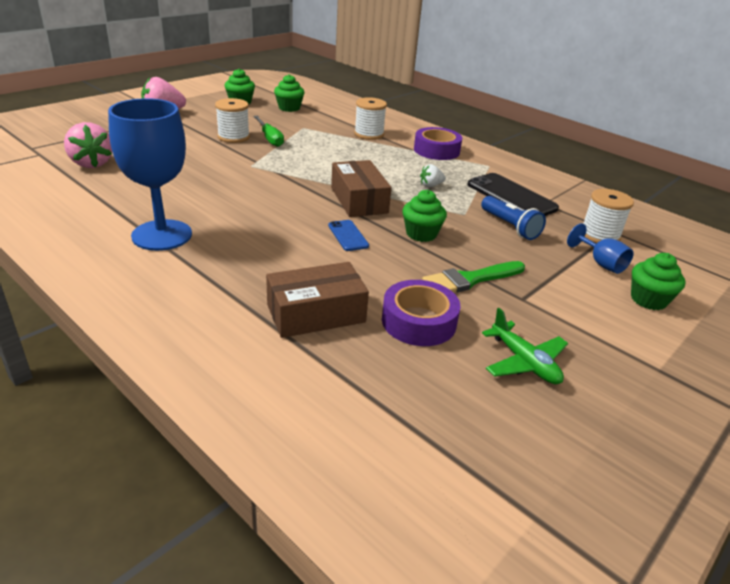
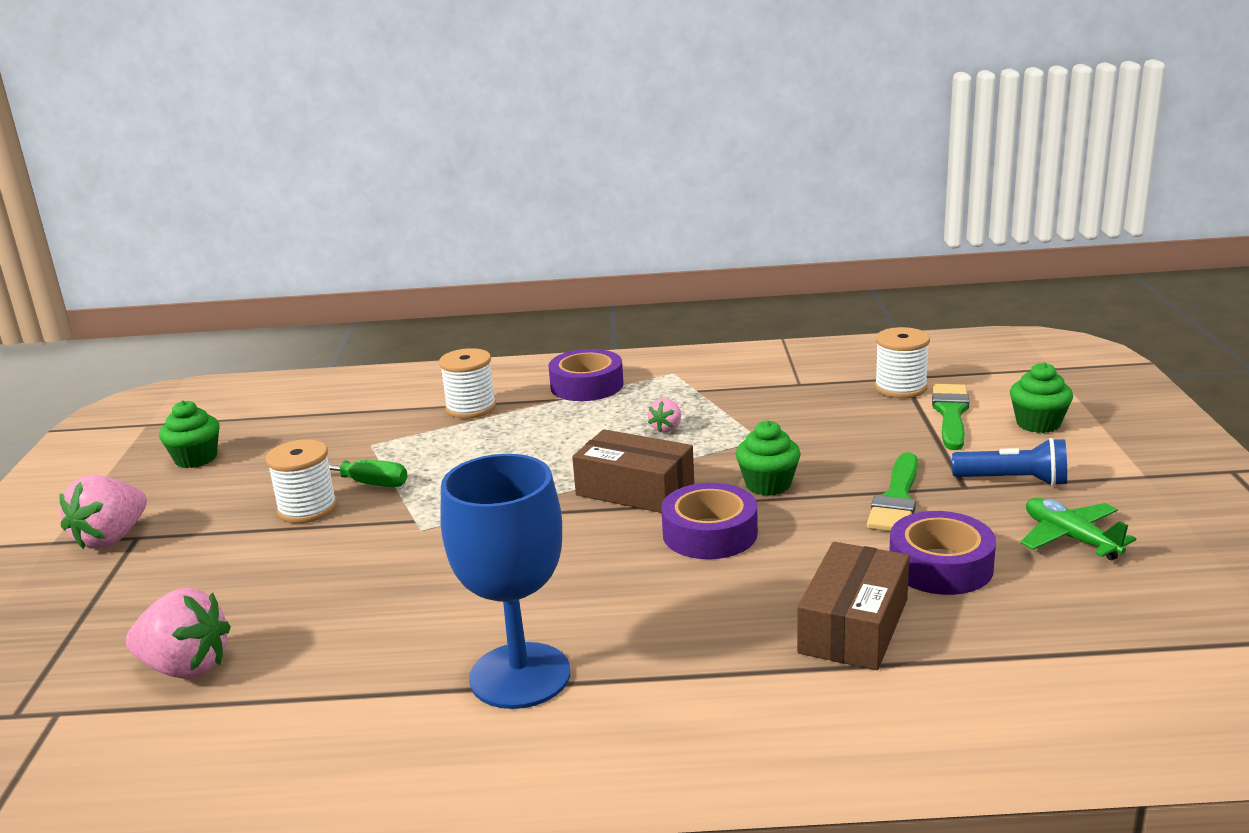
camera: 40 degrees left, 10 degrees down
green cupcake [274,74,305,112] -> none
blue phone [328,220,369,251] -> purple tape [661,483,758,559]
white strawberry [420,164,446,187] -> pink strawberry [648,398,681,433]
black phone [467,173,559,216] -> none
blue flashlight [481,196,546,240] -> blue flashlight moved to [952,438,1067,486]
green plane [482,308,568,384] -> green plane turned 135 degrees counterclockwise [1020,498,1136,560]
blue goblet [567,223,634,274] -> green brush [932,384,969,450]

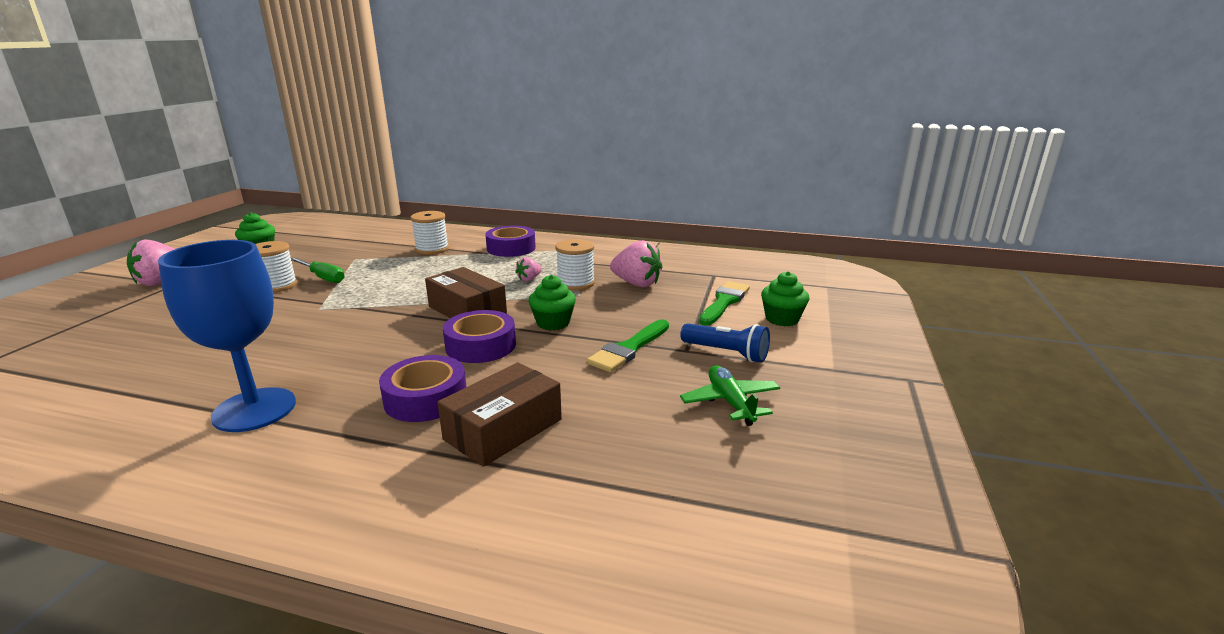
camera: 15 degrees right, 0 degrees up
pink strawberry [126,588,231,679] -> pink strawberry moved to [610,240,663,287]
white spool [875,327,930,398] -> white spool moved to [555,239,595,291]
purple tape [889,511,996,595] -> purple tape moved to [379,355,467,422]

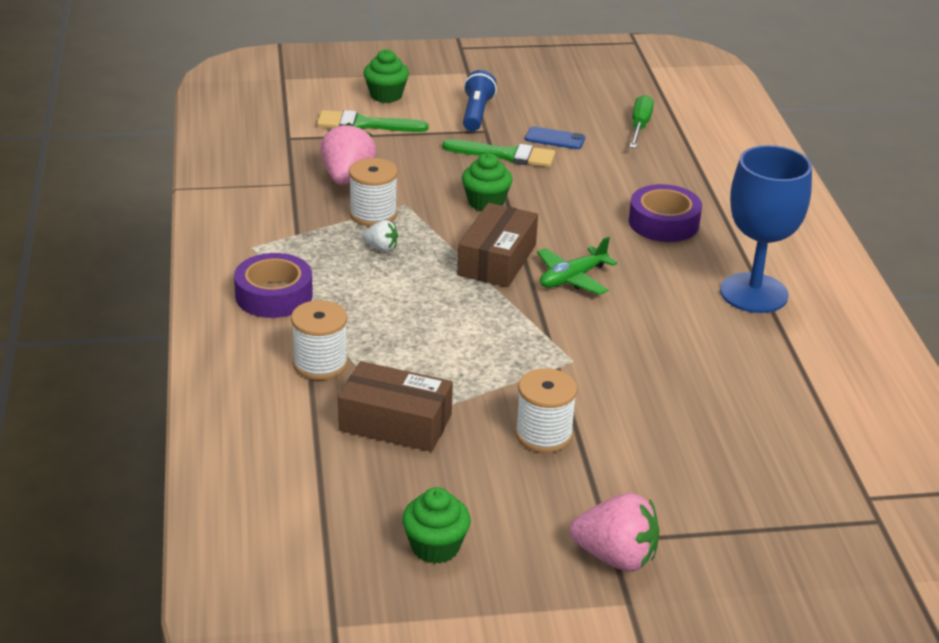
camera: 115 degrees left, 10 degrees up
green screwdriver [291,258,345,283] -> green screwdriver moved to [630,95,654,148]
brown box [437,362,562,467] -> brown box moved to [338,361,453,452]
purple tape [443,310,516,363] -> none
pink strawberry [515,257,542,281] -> white strawberry [362,220,398,252]
green plane [680,365,780,426] -> green plane moved to [537,236,617,295]
none -> blue phone [525,126,585,149]

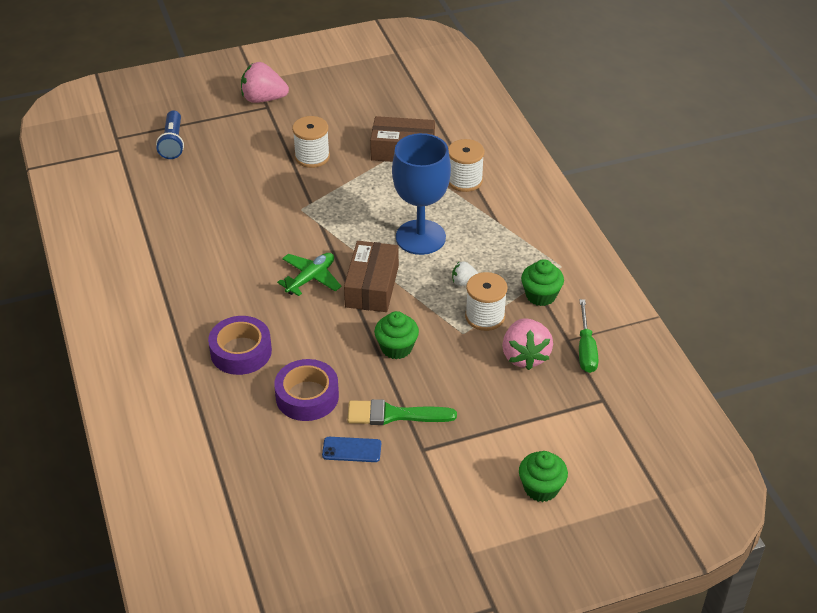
camera: 170 degrees right, 10 degrees up
purple tape [234,253,313,318] -> purple tape moved to [274,359,339,421]
green brush [317,110,429,132] -> none
green cupcake [402,487,471,564] -> green cupcake moved to [521,259,564,306]
blue flashlight [463,70,497,131] -> blue flashlight moved to [156,110,184,159]
green screwdriver [630,95,654,148] -> green screwdriver moved to [579,299,599,373]
blue goblet [720,145,812,313] -> blue goblet moved to [392,133,451,255]

